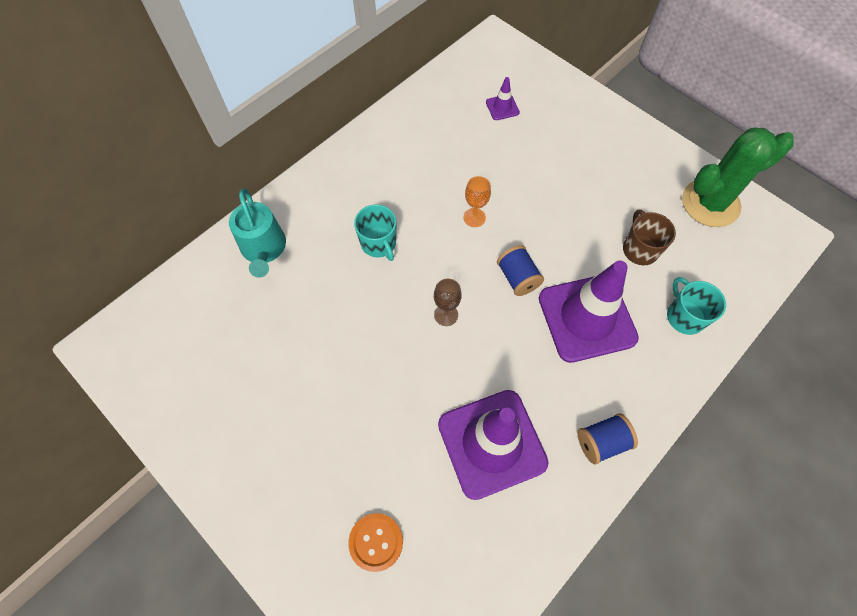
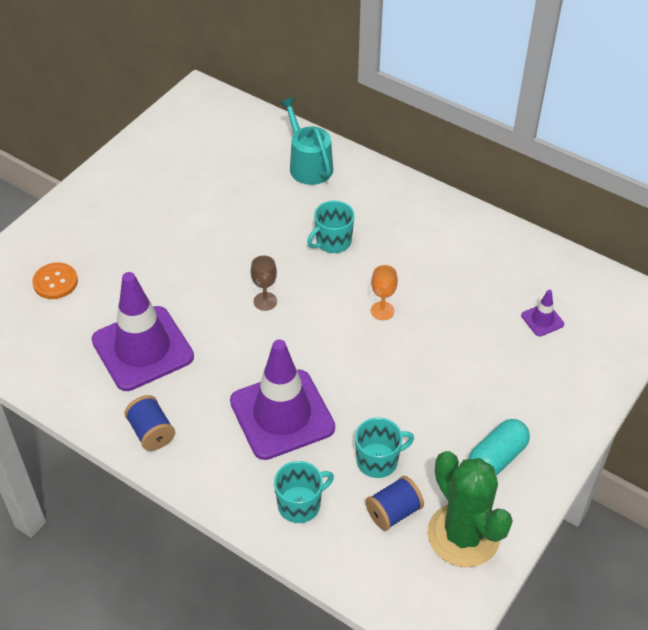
camera: 80 degrees right, 15 degrees down
turquoise watering can [229,188,286,278] -> turquoise watering can turned 90 degrees clockwise [279,97,333,185]
blue spool [497,245,544,296] -> blue spool moved to [365,476,424,531]
brown mug [623,210,676,265] -> turquoise mug [355,418,414,478]
none -> turquoise capsule [469,419,530,475]

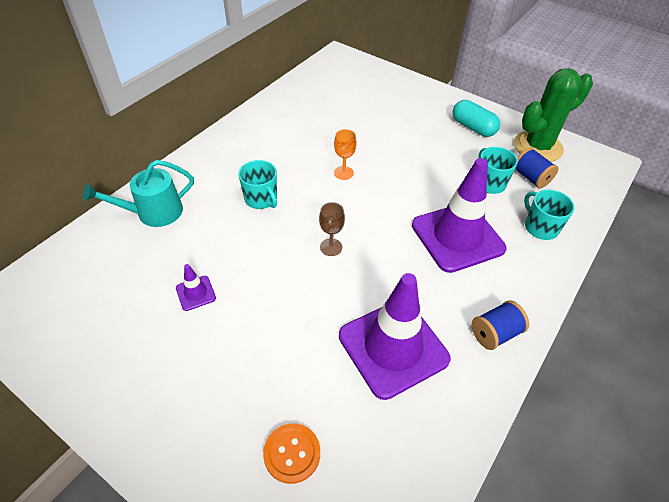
camera: 90 degrees left, 0 degrees up
purple traffic cone [521,290,564,337] -> purple traffic cone moved to [176,264,216,311]

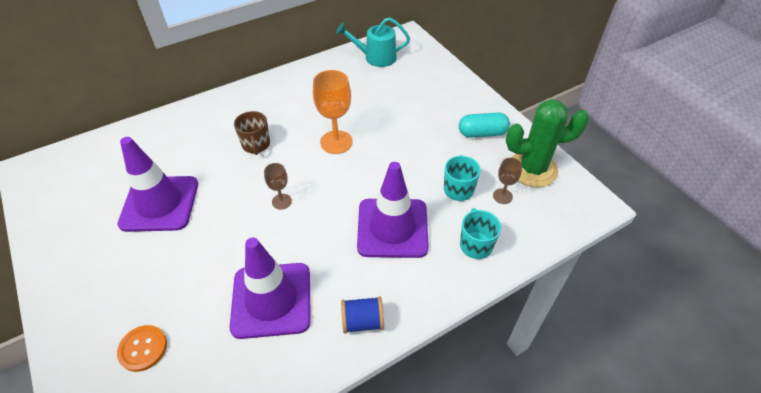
camera: 25 degrees right, 0 degrees up
turquoise watering can [83,160,194,227] -> turquoise watering can moved to [336,17,410,67]
purple traffic cone [176,264,216,311] -> purple traffic cone [118,137,198,232], size x2.41
turquoise mug [238,160,277,209] -> brown mug [234,111,270,155]
orange goblet [334,129,357,180] -> orange goblet [313,70,353,154], size x1.80
turquoise capsule [453,100,500,137] -> turquoise capsule turned 75 degrees counterclockwise [459,113,510,138]
blue spool [515,147,558,189] -> brown goblet [493,158,522,204]

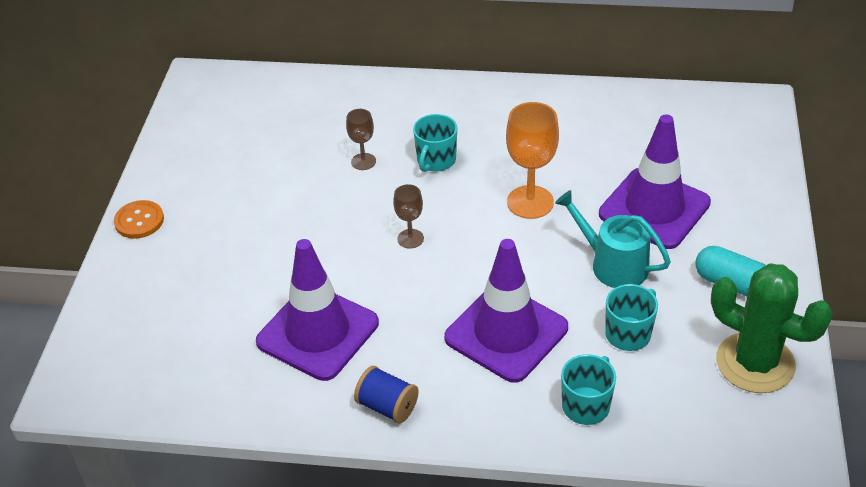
camera: 40 degrees right, 5 degrees down
orange button [117,325,167,372] -> orange button moved to [114,200,164,239]
purple traffic cone [118,137,198,232] -> purple traffic cone moved to [599,114,711,249]
brown mug [234,111,270,155] -> turquoise mug [413,114,457,172]
turquoise watering can [336,17,410,67] -> turquoise watering can moved to [555,190,671,288]
brown goblet [493,158,522,204] -> brown goblet moved to [346,109,376,170]

